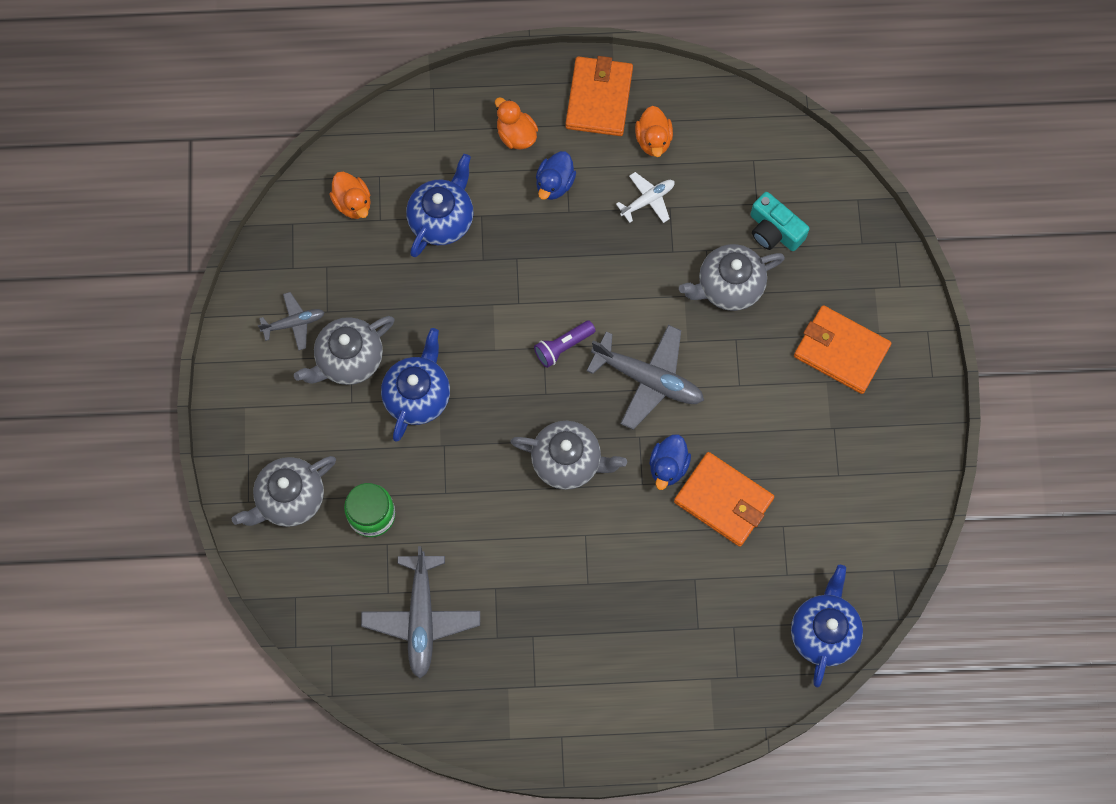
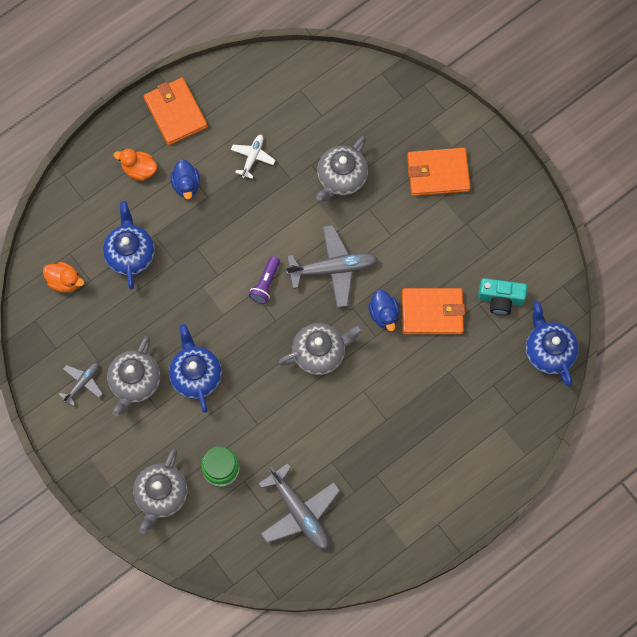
camera: 35 degrees left, 0 degrees up
orange duck [635,106,673,157] -> none
turquoise camera [750,192,809,251] -> turquoise camera moved to [478,278,527,315]

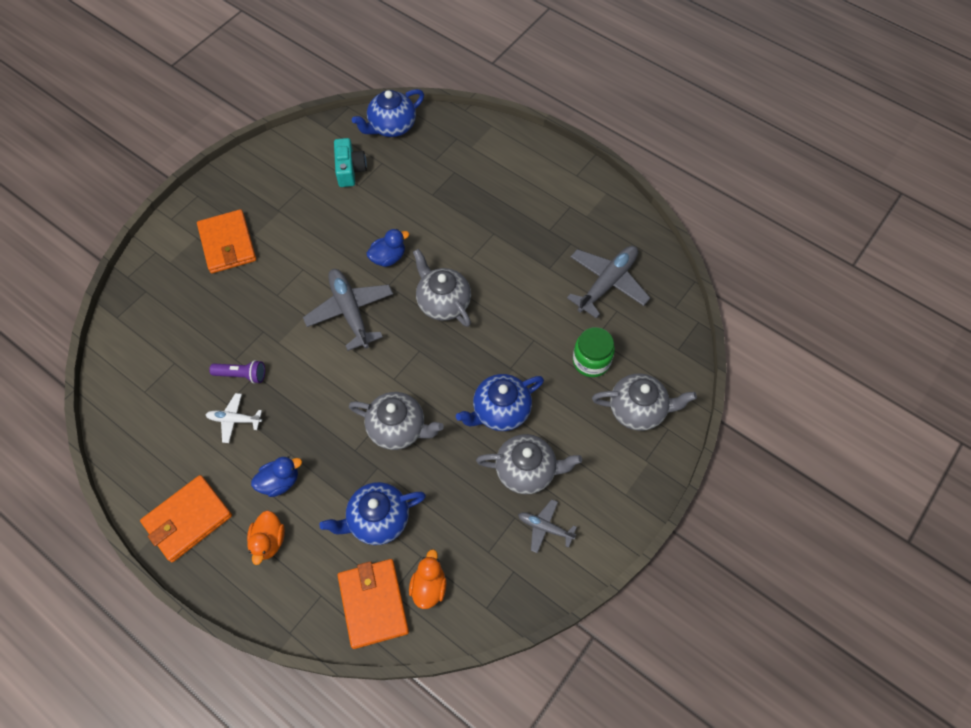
camera: 105 degrees left, 10 degrees down
purple flashlight [249,256,280,304] -> purple flashlight moved to [209,360,265,384]
grey teapot [316,136,368,202] -> grey teapot moved to [349,392,444,450]
orange wallet [402,288,465,334] -> orange wallet moved to [338,559,409,649]

